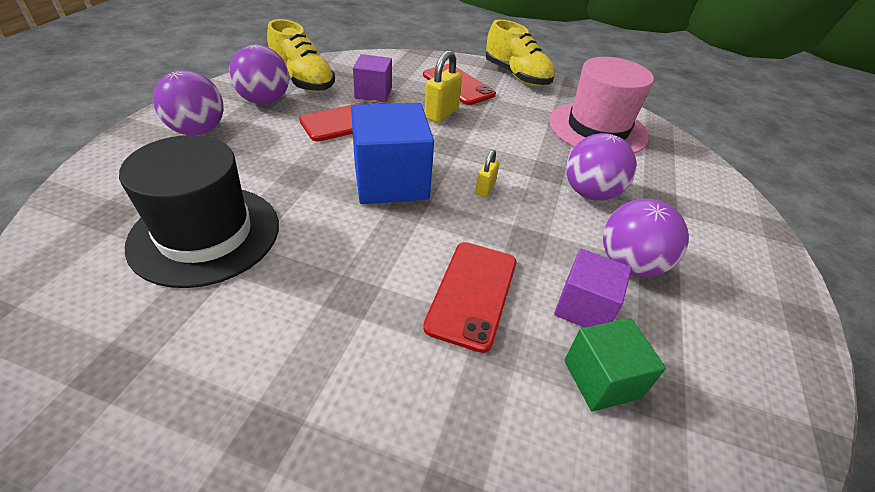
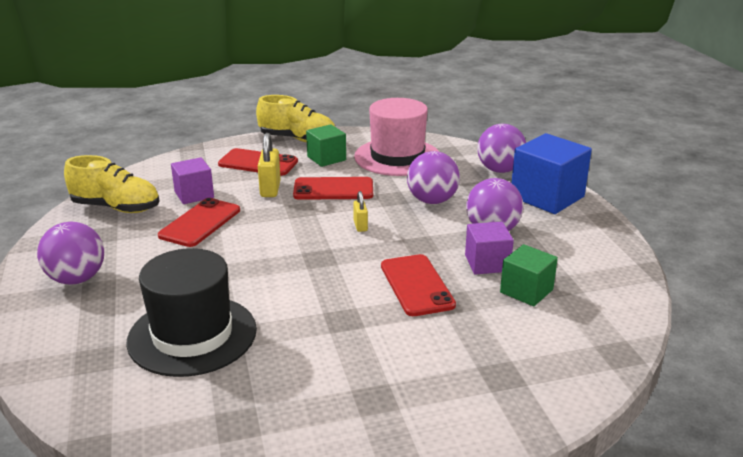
camera: 30 degrees left, 15 degrees down
purple ball [229,45,289,104] -> purple ball moved to [477,124,526,173]
blue cube [351,103,434,204] -> blue cube moved to [512,133,592,214]
none -> red phone [293,177,373,200]
none -> green cube [306,124,346,167]

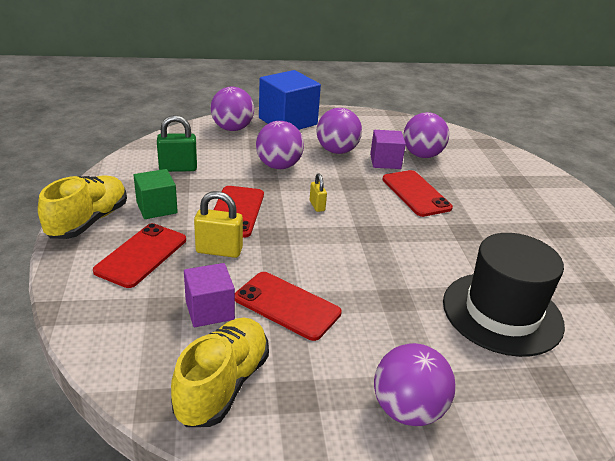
camera: 85 degrees left, 5 degrees up
yellow padlock [353,191,368,232] -> yellow padlock turned 75 degrees clockwise [310,173,327,212]
pink hat [354,98,439,176] -> green padlock [157,115,197,172]
red phone [381,254,456,316] -> red phone turned 75 degrees clockwise [382,170,453,217]
green cube [500,244,558,306] -> purple ball [403,112,449,158]

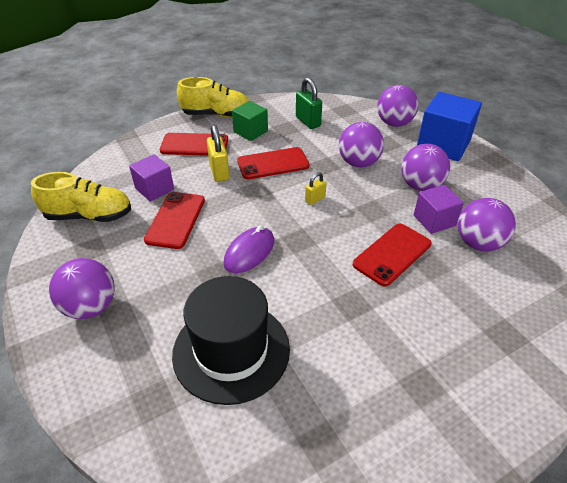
camera: 70 degrees right, 10 degrees up
none -> purple mouse [223,226,274,273]

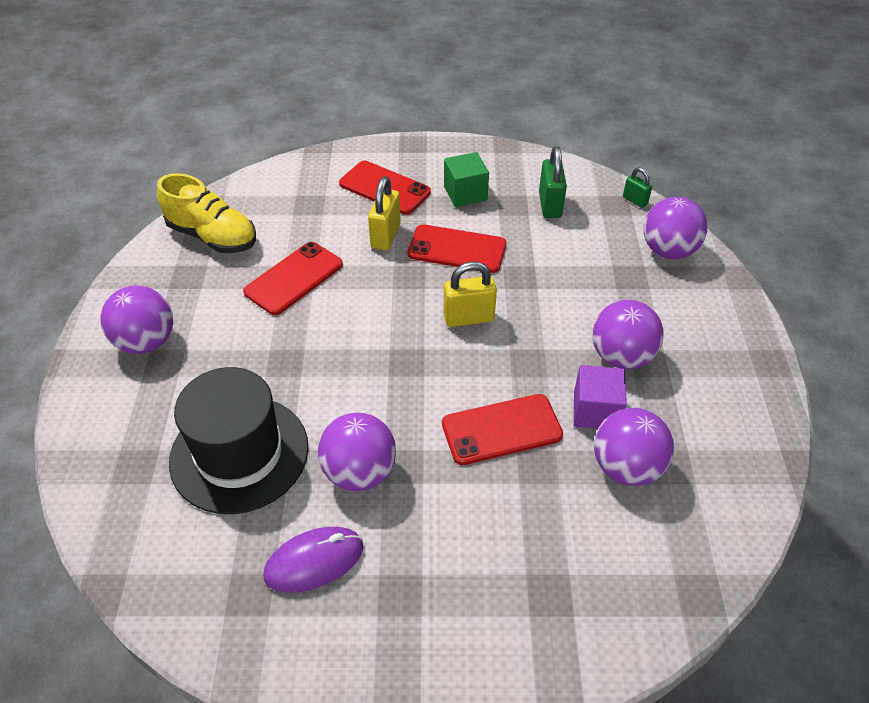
camera: 30 degrees right, 5 degrees up
purple cube [129,154,174,201] -> none
yellow shoe [177,77,249,118] -> none
purple mouse [223,226,274,273] -> purple mouse moved to [263,527,364,593]
yellow padlock [305,172,327,205] -> yellow padlock [444,261,497,327], size x1.70
purple ball [339,122,384,167] -> purple ball moved to [318,413,396,491]
blue cube [417,92,482,161] -> none
none -> green padlock [623,167,652,208]

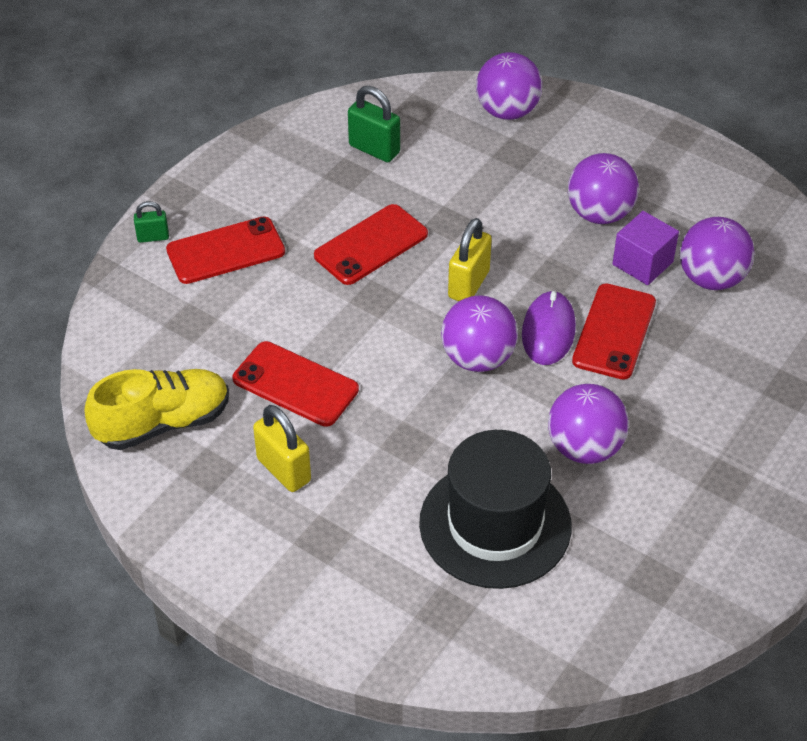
camera: 55 degrees left, 0 degrees up
purple ball [101,285,173,354] -> purple ball moved to [441,295,518,372]
red phone [243,242,343,315] -> red phone turned 45 degrees counterclockwise [232,341,359,427]
purple mouse [263,527,364,593] -> purple mouse moved to [522,290,576,365]
yellow padlock [368,176,401,250] -> yellow padlock moved to [253,405,311,492]
green cube [444,152,489,207] -> none
green padlock [623,167,652,208] -> green padlock moved to [134,201,169,243]

